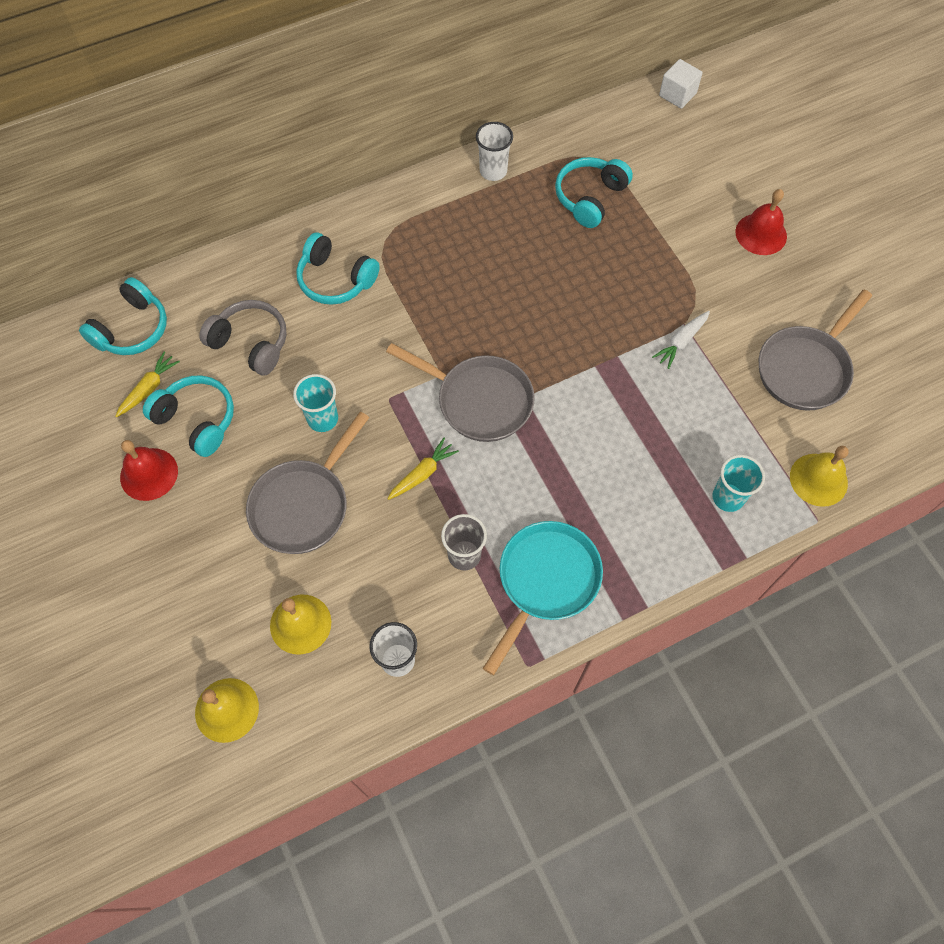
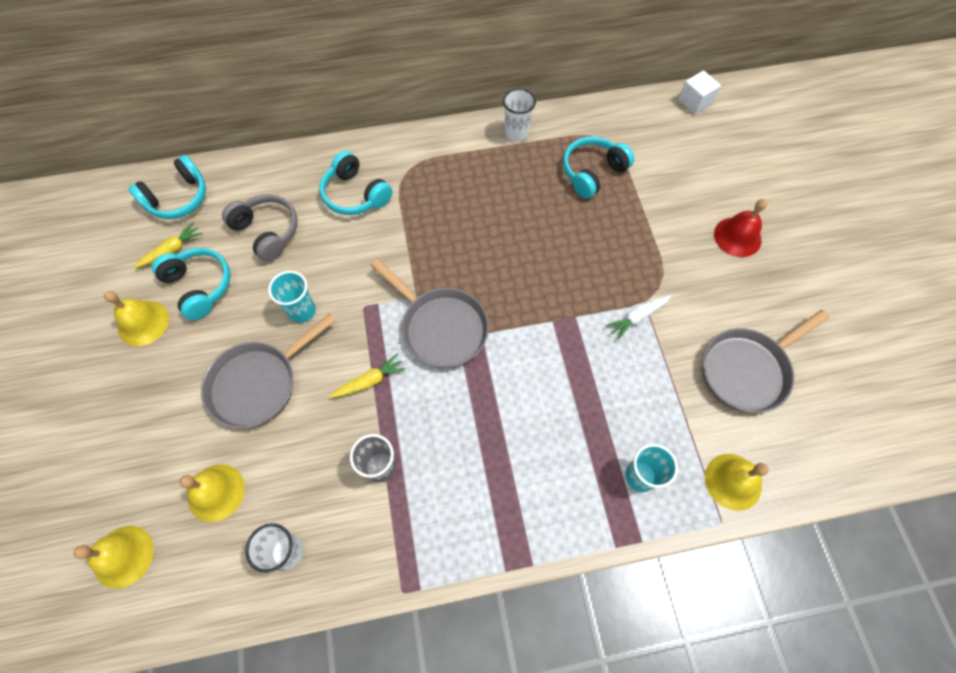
camera: 15 degrees right, 0 degrees up
red bell [120,440,178,501] -> yellow bell [104,291,169,346]
turquoise pan [483,521,603,675] -> none

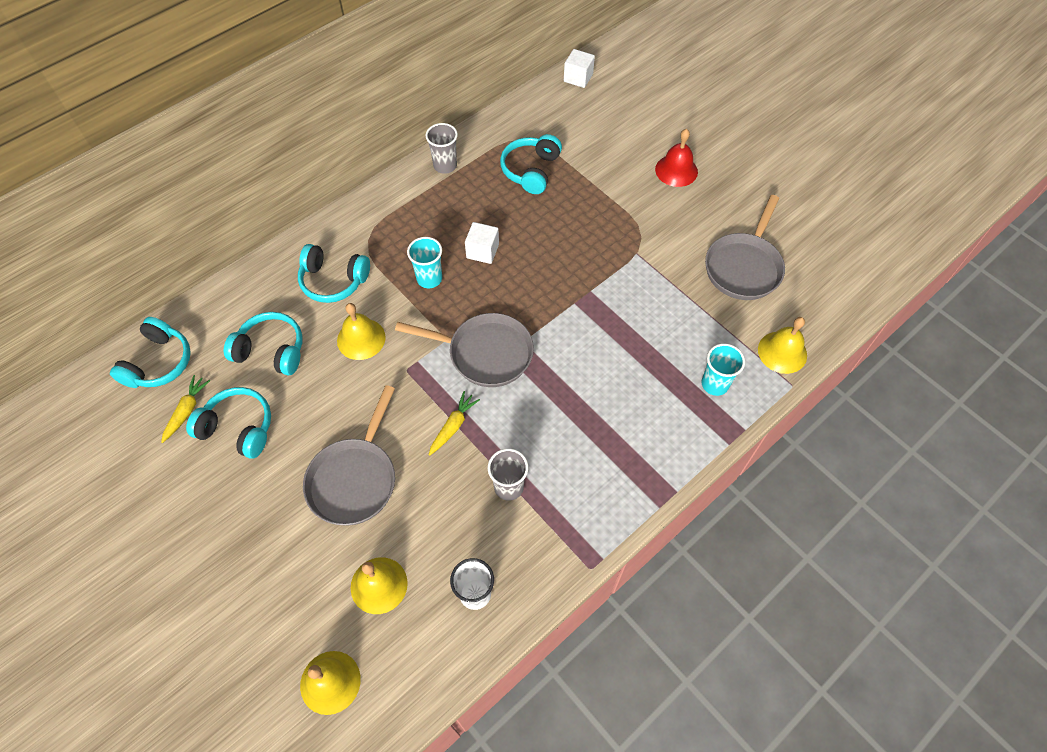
camera: 30 degrees left, 5 degrees down
yellow bell [104,291,169,346] -> yellow bell moved to [337,303,386,360]
grey headphones [222,194,298,262] -> turquoise headphones [224,312,302,376]
turquoise cup [268,271,316,323] -> turquoise cup moved to [407,237,442,288]
white cup [503,88,536,141] -> grey cup [425,123,458,174]
white carrot [606,295,671,340] -> none
none -> white cube [465,222,499,264]

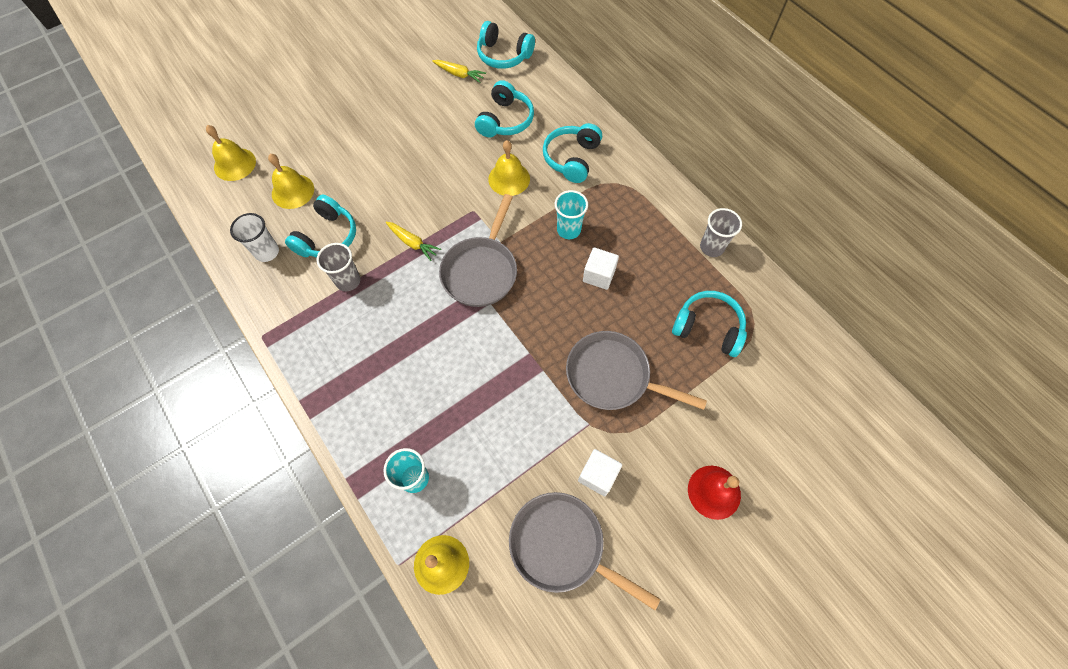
camera: 95 degrees right, 5 degrees up
turquoise headphones [186,387,271,459] -> turquoise headphones moved to [285,195,356,258]
grey pan [303,385,395,525] -> grey pan moved to [566,331,707,410]
white cube [564,49,595,88] -> white cube moved to [578,449,622,496]

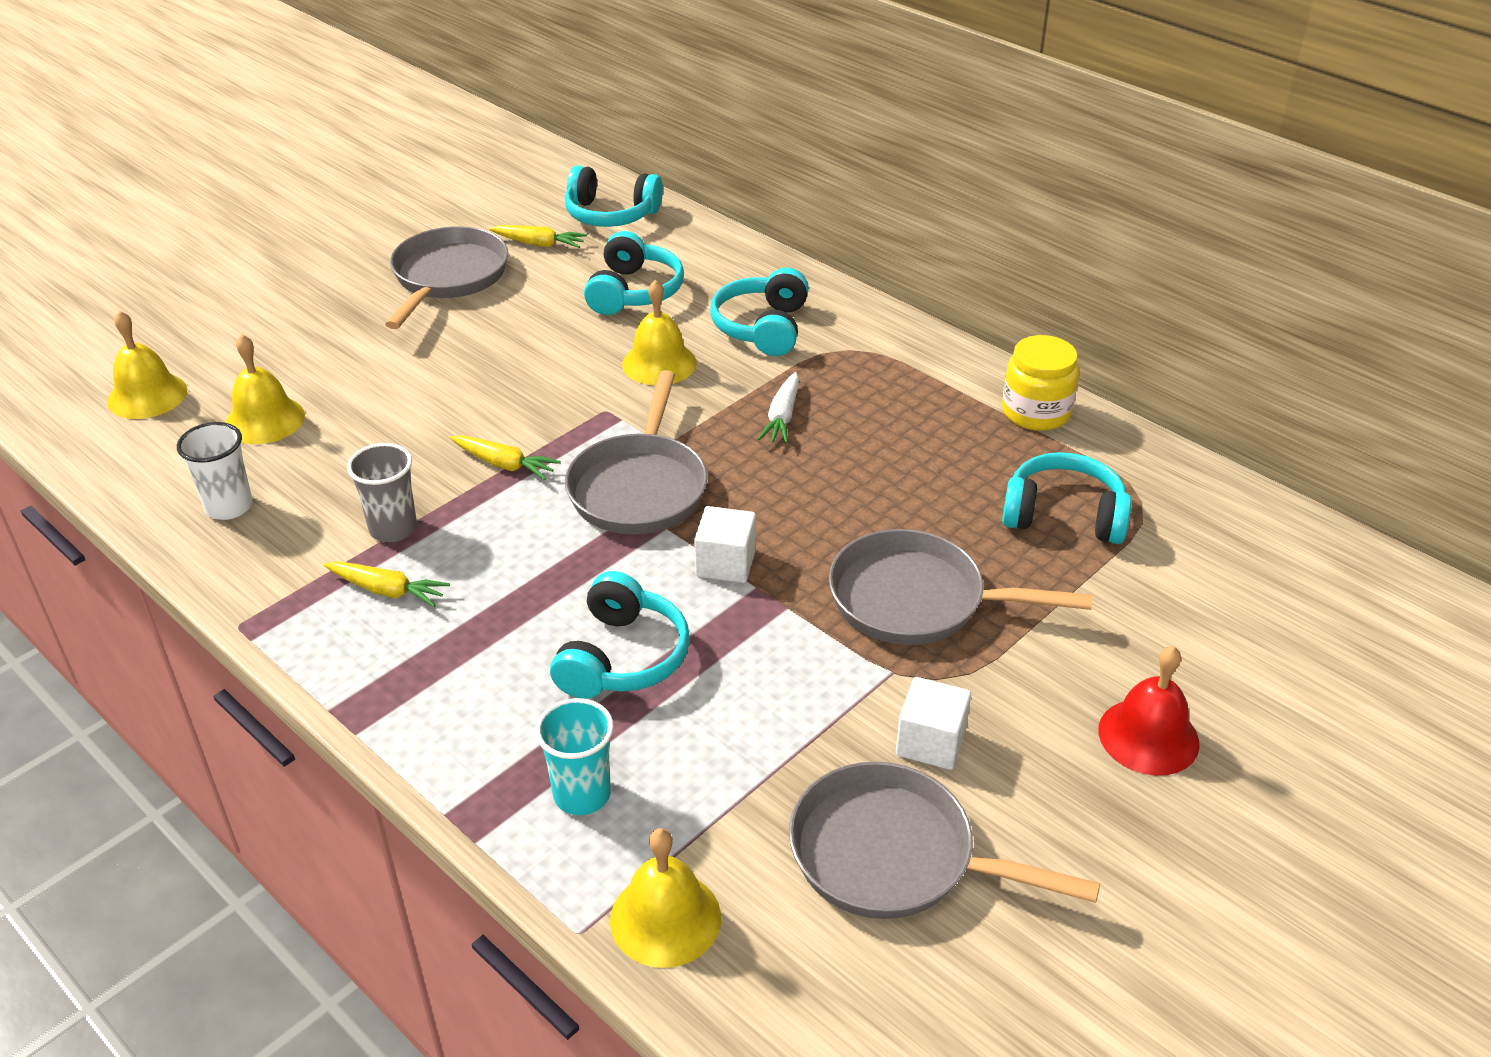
camera: 10 degrees left, 25 degrees down
turquoise headphones [285,195,356,258] -> turquoise headphones moved to [550,571,690,699]
turquoise cup [555,190,588,239] -> white carrot [758,372,799,444]
white cube [583,247,619,290] -> white cube moved to [694,506,756,583]
grey cup [700,208,742,257] -> yellow jar [1002,335,1079,431]
none -> yellow carrot [324,561,450,607]
none -> grey pan [385,226,508,329]

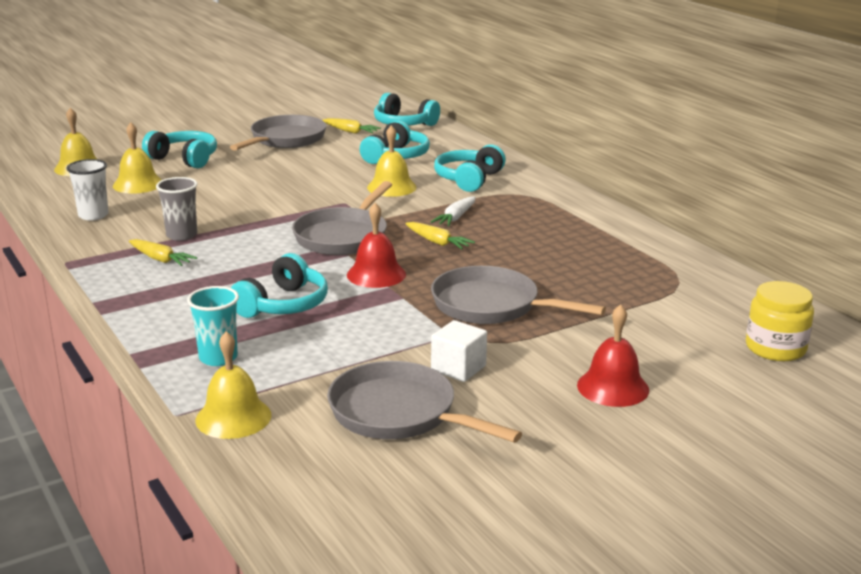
camera: 15 degrees right, 15 degrees down
yellow carrot [450,435,561,480] -> yellow carrot moved to [405,222,475,249]
white cube [694,506,756,583] -> red bell [347,203,406,288]
yellow jar [1002,335,1079,431] -> yellow jar moved to [746,281,814,361]
turquoise headphones [1002,452,1132,544] -> turquoise headphones moved to [142,131,217,168]

